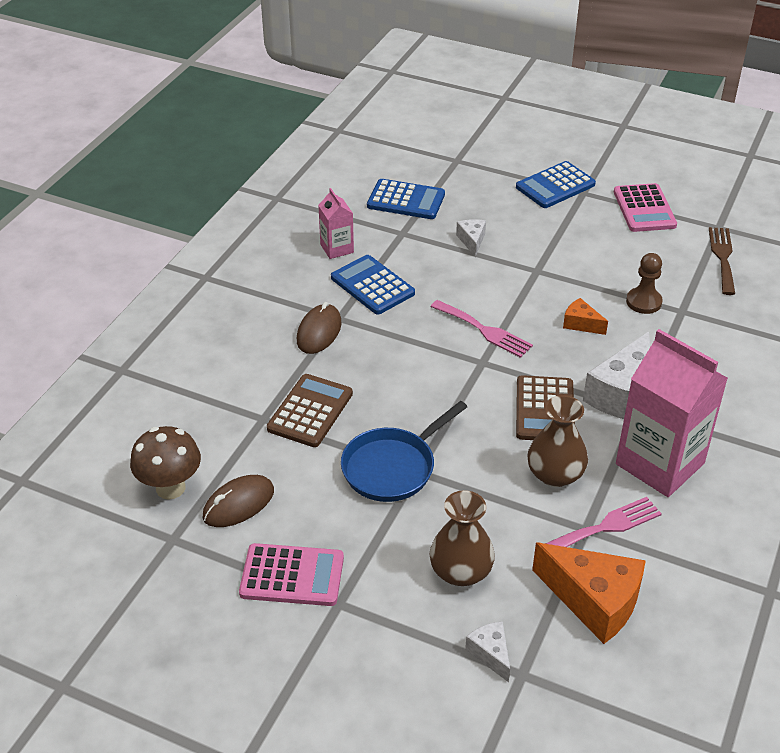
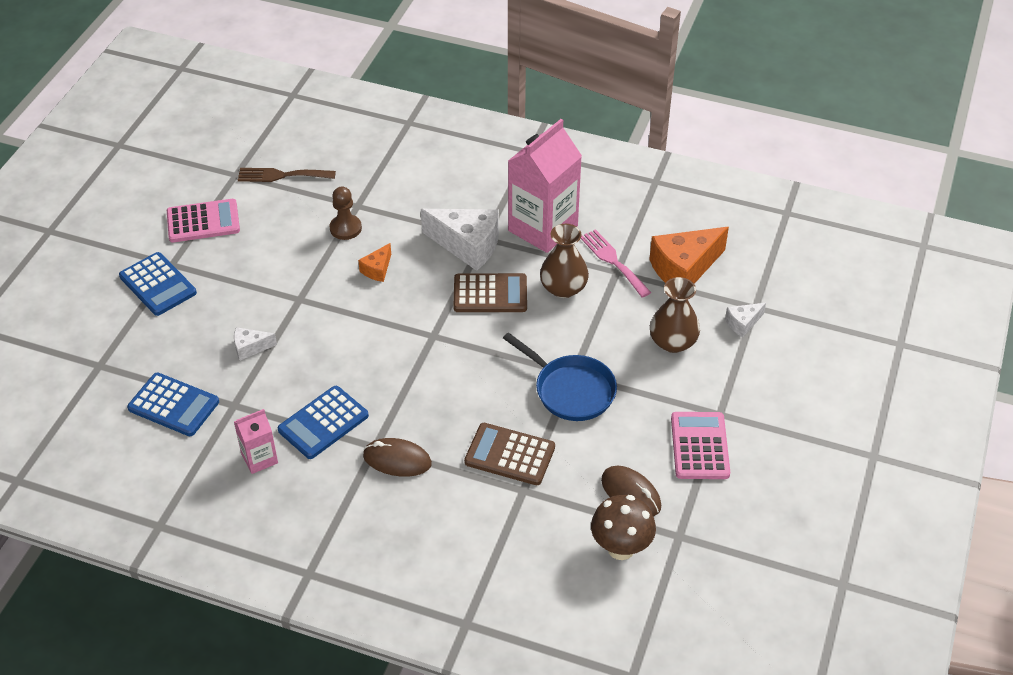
camera: 95 degrees left, 5 degrees up
blue calculator [367,179,445,219] -> blue calculator turned 105 degrees clockwise [127,372,219,436]
pink fork [431,300,533,358] -> none
orange cheese [532,542,646,644] -> orange cheese turned 150 degrees counterclockwise [649,227,729,284]

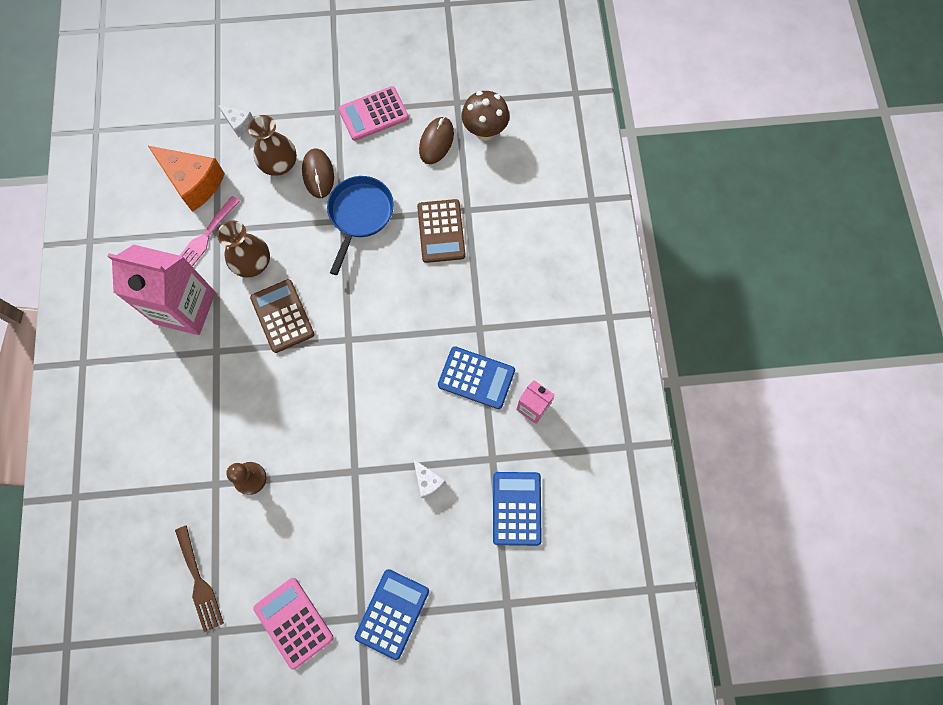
camera: 115 degrees left, 25 degrees up
orange cheese [358,243,391,282] -> none
brown mouse [363,438,432,477] -> brown mouse moved to [302,148,334,198]
white cheese [421,209,499,271] -> none

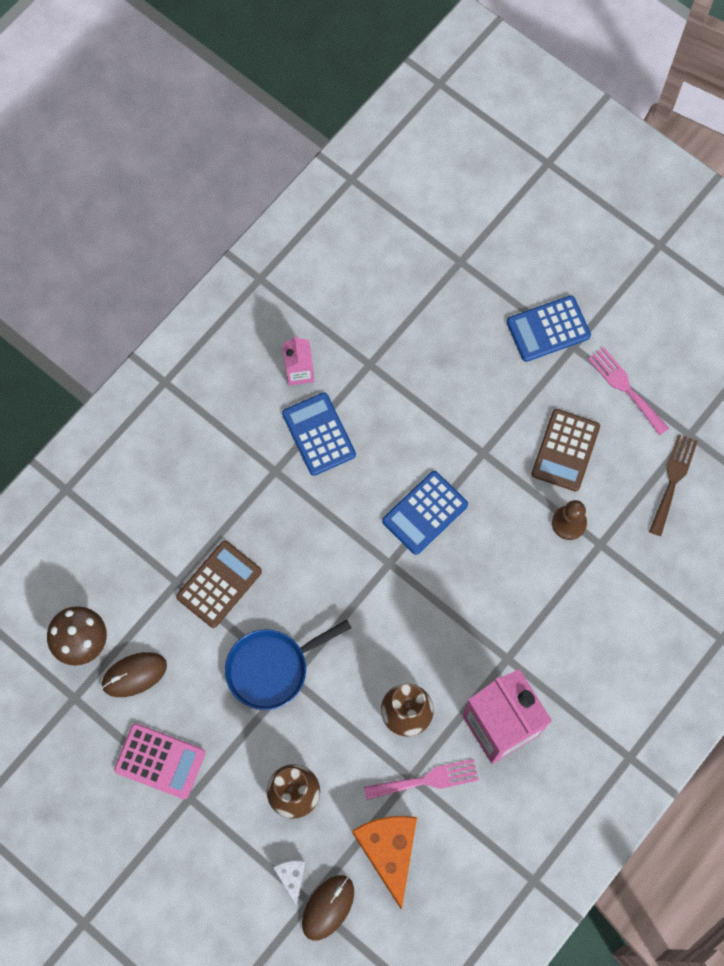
camera: 135 degrees left, 0 degrees up
brown calculator [250,279,314,353] -> brown calculator moved to [531,409,600,491]
pink calculator [253,578,334,670] -> pink fork [588,347,669,435]
brown mouse [302,148,334,198] -> brown mouse moved to [302,875,354,941]
white cheese [413,459,446,498] -> none
blue calculator [493,472,542,546] -> blue calculator moved to [382,471,468,555]

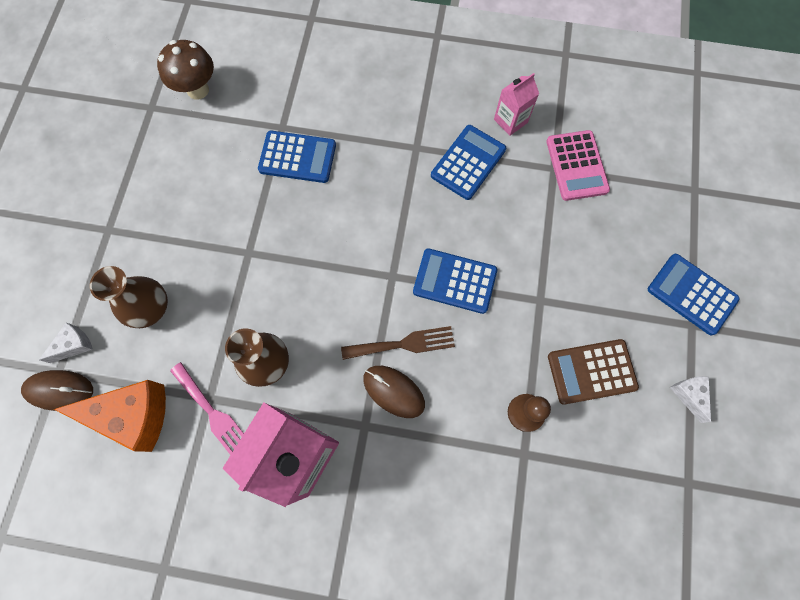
camera: 60 degrees right, 0 degrees up
brown mouse [102,652,167,697] -> brown mouse moved to [363,366,425,418]
pink calculator [114,723,205,799] -> pink calculator moved to [546,130,610,201]
brown calculator [176,540,262,628] -> blue calculator [258,131,336,183]
blue pan [225,620,352,710] -> none
orange cheese [352,816,417,909] -> orange cheese turned 45 degrees clockwise [54,380,166,452]
pink fork [588,347,669,435] -> white cheese [670,376,711,423]
brown fork [649,434,698,536] -> brown fork moved to [341,326,455,360]

